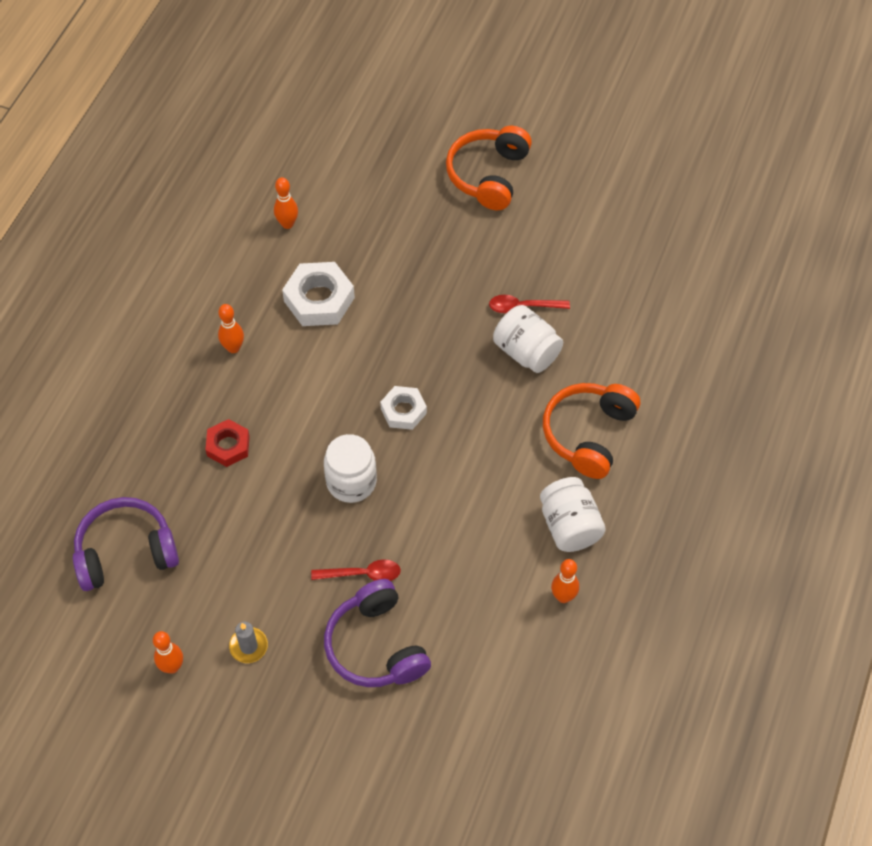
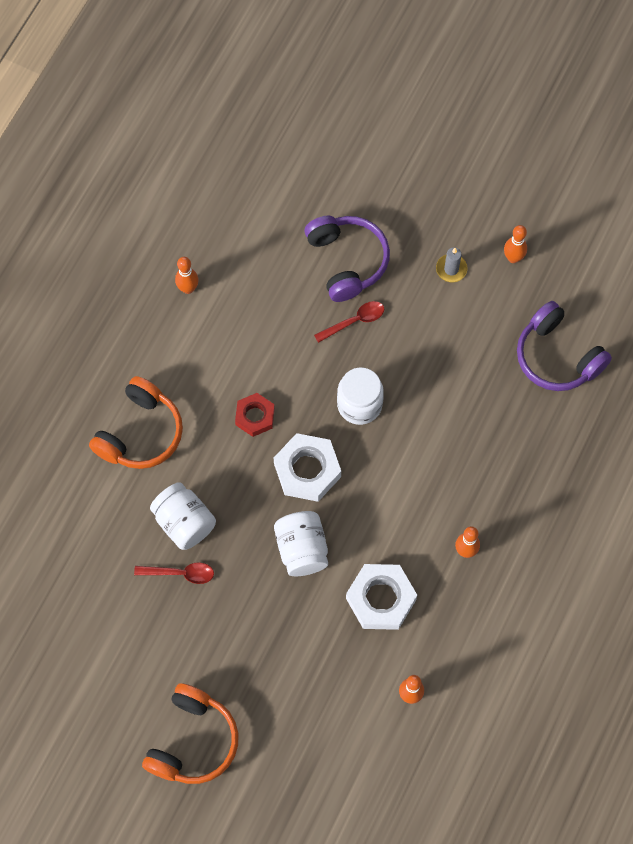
camera: 175 degrees left, 10 degrees up
purple headphones [73,497,179,591] -> purple headphones turned 60 degrees clockwise [517,301,612,391]
red nut [205,419,250,467] -> red nut moved to [235,393,275,437]
red spoon [311,559,401,581] -> red spoon turned 150 degrees clockwise [314,301,384,343]
white nut [380,386,427,430] -> white nut [274,433,341,502], size x1.59
white jar [540,477,606,552] -> white jar moved to [274,511,328,576]

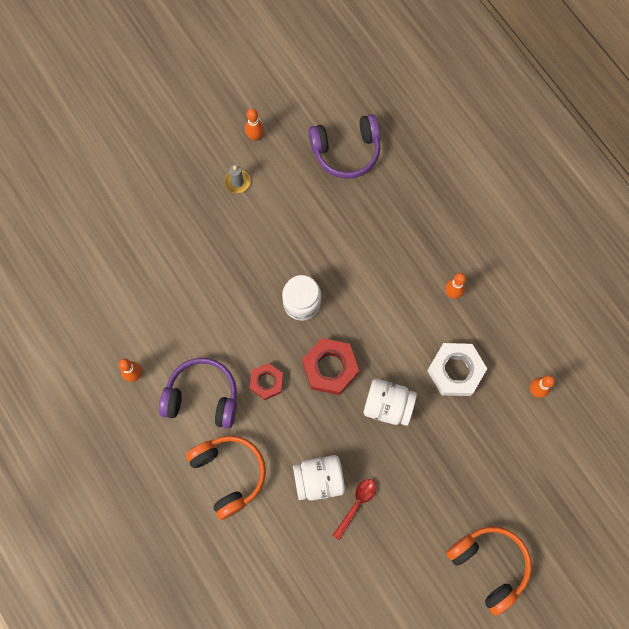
camera: 60 degrees left, 5 degrees up
white nut [274,433,341,502] -> red nut [302,338,359,395]
purple headphones [304,216,390,302] -> purple headphones moved to [159,358,237,429]
red spoon [314,301,384,343] -> none

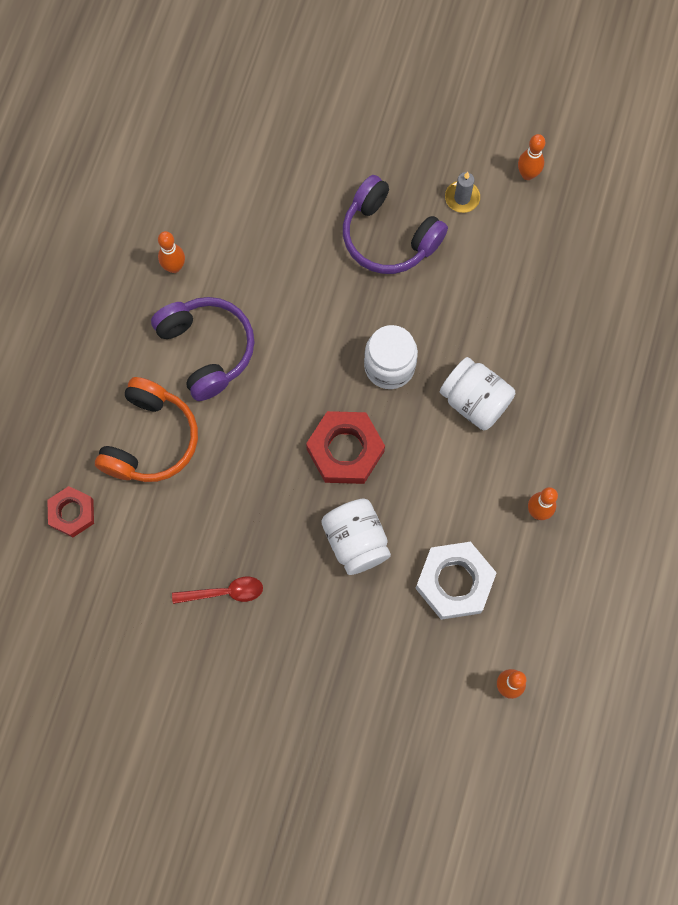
camera: 50 degrees right, 0 degrees up
red nut [250,363,283,400] -> red nut moved to [47,486,94,537]
white jar [293,455,345,501] -> white jar moved to [440,357,515,430]
purple headphones [308,114,380,179] -> purple headphones moved to [343,175,448,274]
orange headphones [446,527,532,616] -> none

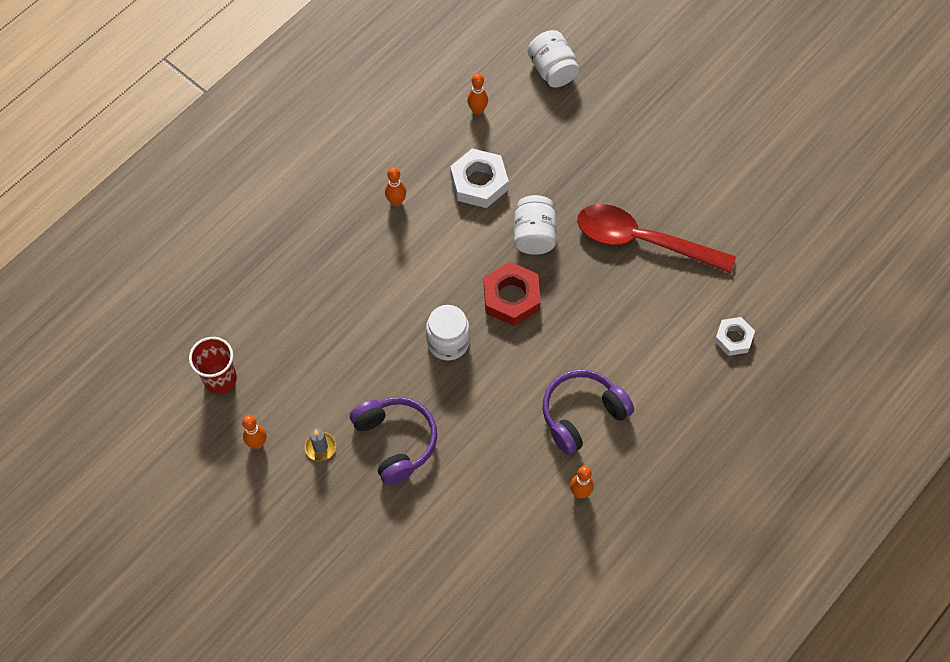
camera: 155 degrees left, 10 degrees down
red nut [47,486,94,537] -> white nut [714,317,755,356]
orange headphones [95,377,198,482] -> none
purple headphones [151,297,254,401] -> purple headphones turned 60 degrees clockwise [543,369,634,455]
red spoon [172,577,263,604] -> red spoon [577,204,736,273], size x2.31
white jar [440,357,515,430] -> white jar moved to [528,30,579,87]
none -> red cup [189,337,237,394]

